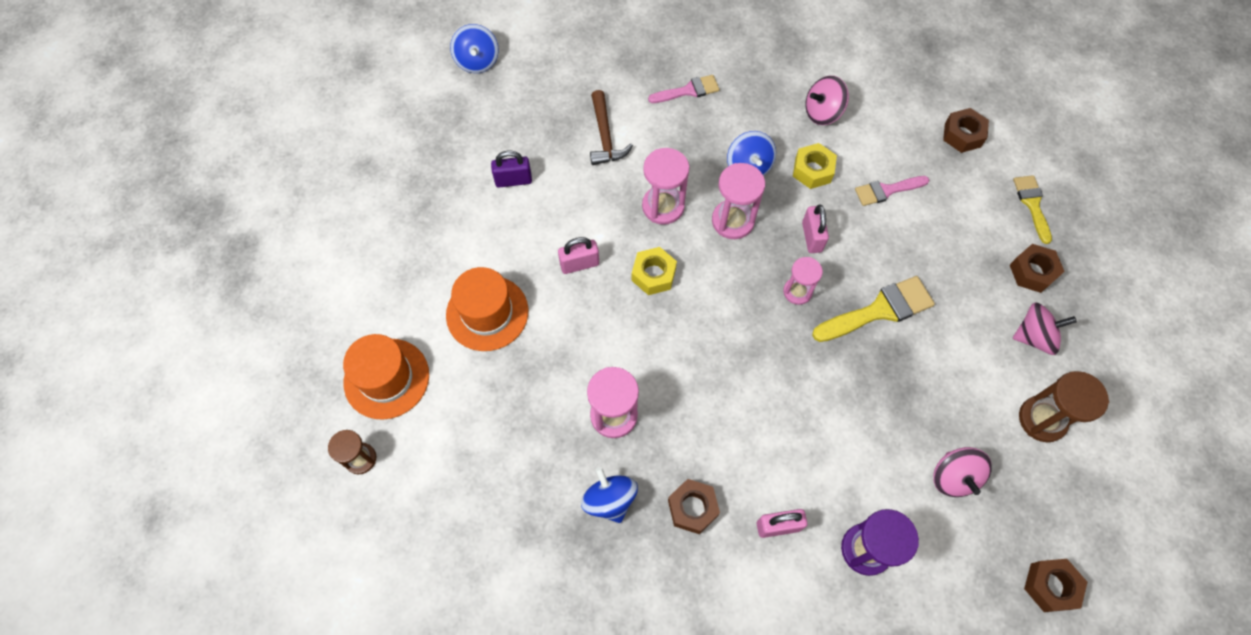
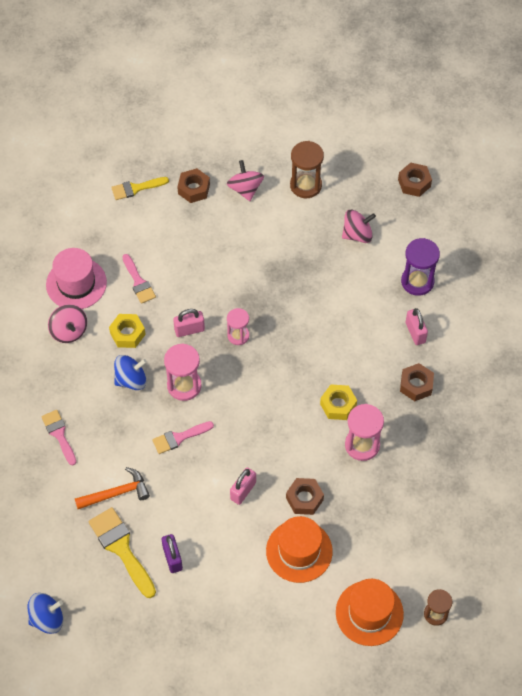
camera: 100 degrees left, 5 degrees down
pink padlock [558,237,599,274] -> pink padlock turned 60 degrees clockwise [230,467,256,505]
blue spinning top [581,467,638,523] -> none
brown hammer [590,90,633,165] -> orange hammer [75,467,150,509]
yellow nut [632,247,677,295] -> yellow nut moved to [320,384,357,420]
pink hourglass [642,148,689,225] -> pink brush [152,421,214,454]
yellow brush [812,276,935,342] -> yellow brush moved to [88,507,156,598]
brown nut [943,108,989,153] -> brown nut moved to [286,478,324,515]
none -> pink hat [46,248,107,309]

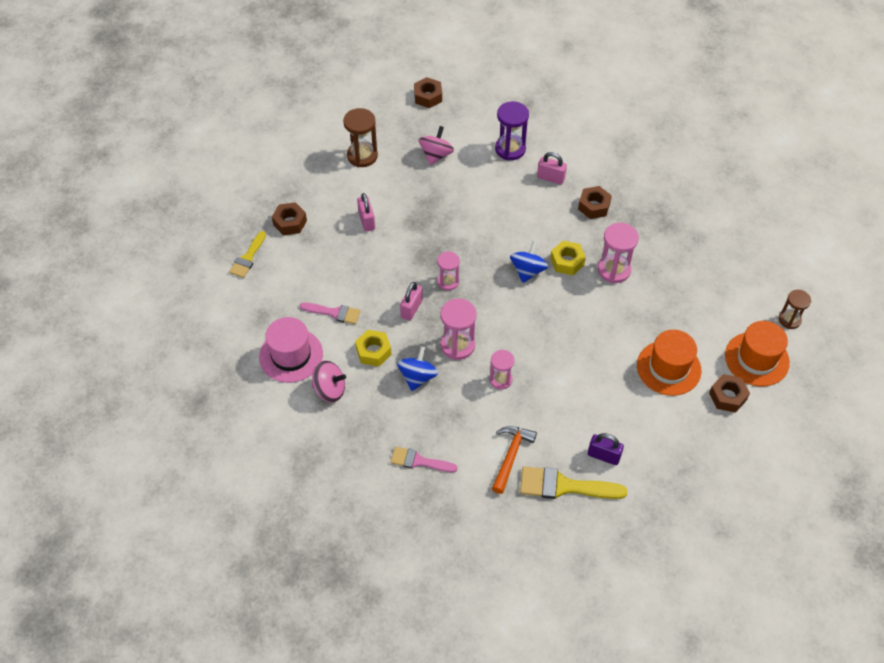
camera: 50 degrees left, 5 degrees down
blue spinning top [28,593,63,634] -> blue spinning top moved to [510,241,548,283]
pink brush [152,421,214,454] -> pink hourglass [489,350,514,390]
pink spinning top [227,160,264,201] -> none
pink padlock [230,467,256,505] -> pink padlock moved to [357,193,375,232]
brown nut [286,478,324,515] -> brown nut moved to [709,374,750,412]

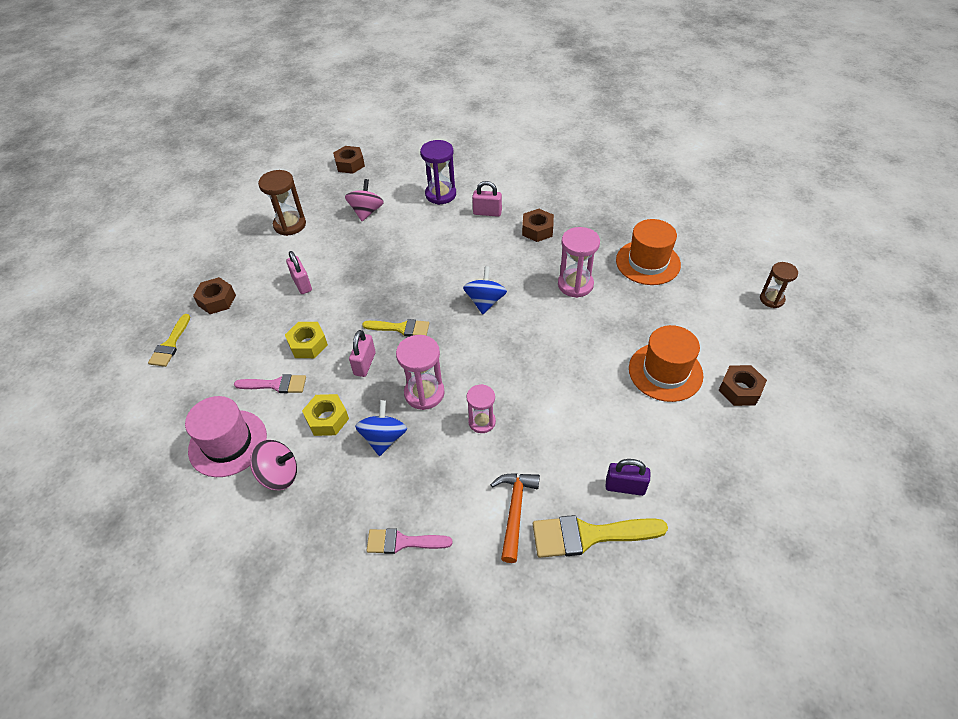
camera: 10 degrees left, 5 degrees down
pink hourglass [437,251,460,291] -> yellow brush [362,319,429,336]
yellow nut [550,241,586,275] -> yellow nut moved to [285,322,328,358]
orange hat [725,321,790,386] -> orange hat moved to [616,219,681,285]

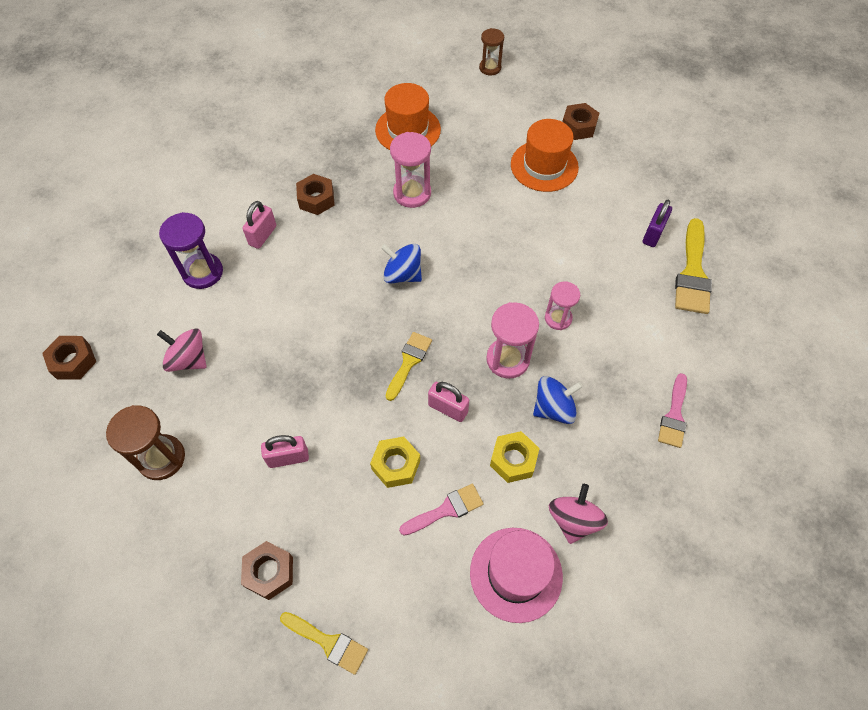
camera: 75 degrees left, 10 degrees up
pink brush [234,374,306,393] -> pink brush turned 45 degrees clockwise [399,484,483,536]
blue spinning top [355,400,407,456] -> blue spinning top turned 135 degrees clockwise [533,376,583,424]
orange hammer [490,473,540,563] -> none

